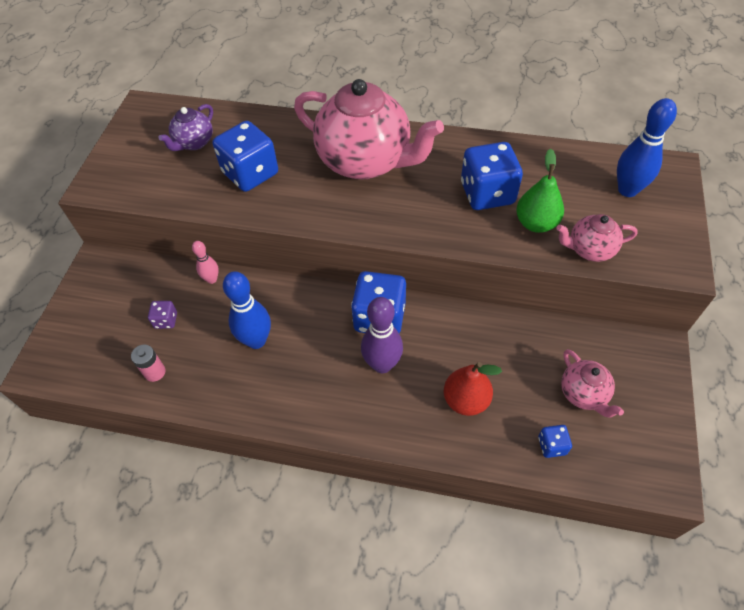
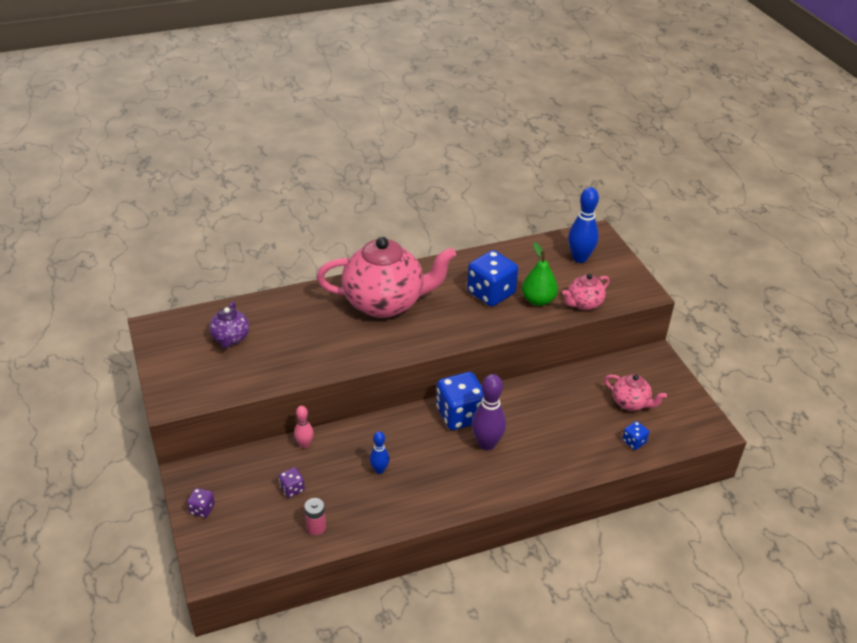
camera: 35 degrees left, 15 degrees down
blue dice [213,121,278,192] -> none
blue bowling pin [223,271,271,349] -> blue bowling pin [370,431,390,474], size x0.57
red pear [444,362,502,416] -> none
none -> purple dice [187,488,215,518]

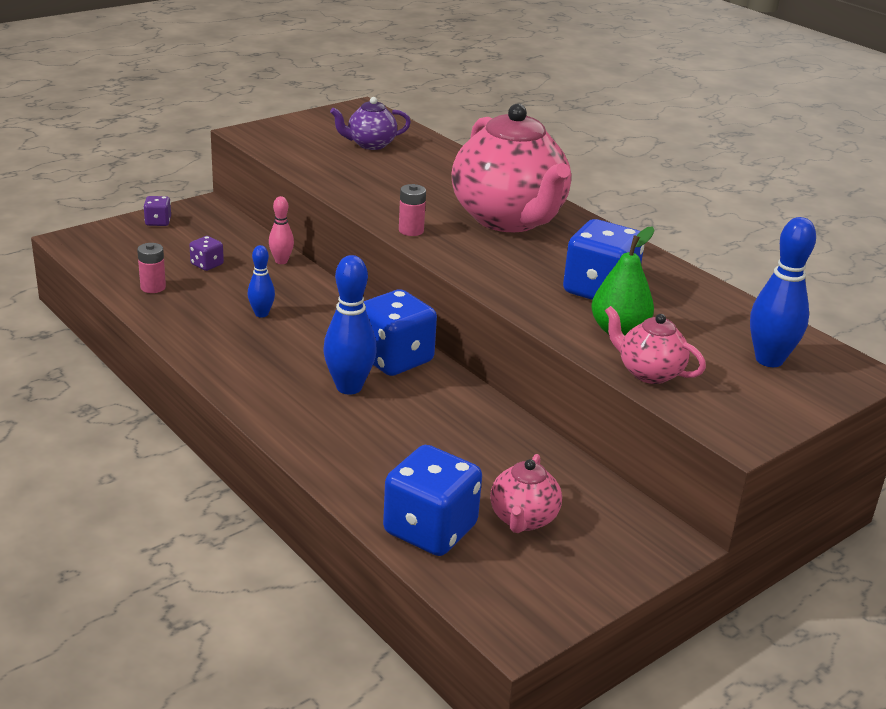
camera: 70 degrees right, 10 degrees down
purple bowling pin [472,374,506,451] -> blue bowling pin [323,255,377,395]
blue dice [622,421,649,450] -> blue dice [383,445,482,556], size x2.15
none -> pink battery [399,184,426,236]

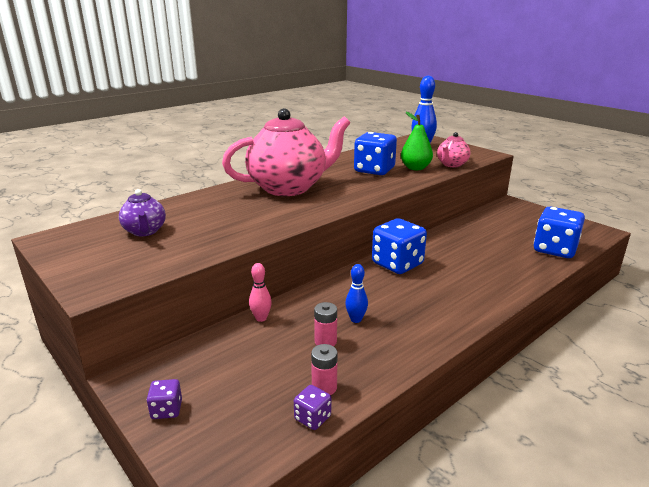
camera: 90 degrees left, 5 degrees down
purple dice [189,236,224,271] -> purple dice moved to [294,385,331,430]
blue bowling pin [323,255,377,395] -> none
pink battery [399,184,426,236] -> pink battery moved to [314,302,337,346]
pink teapot [490,454,562,533] -> none

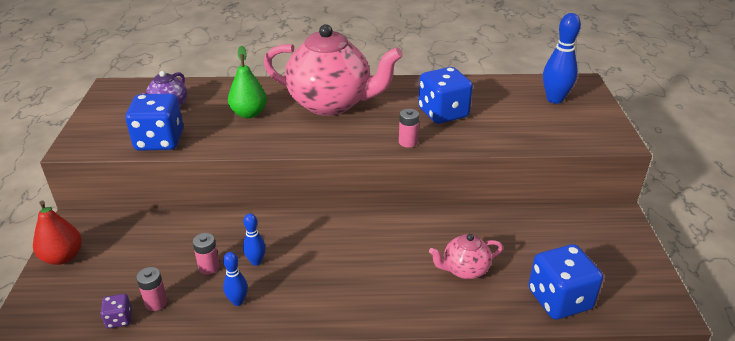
camera: 40 degrees right, 10 degrees up
purple dice [147,379,182,419] -> red pear [33,201,82,265]
pink bowling pin [249,263,272,322] -> none
blue dice [372,218,427,274] -> blue dice moved to [125,94,183,151]
green pear [401,112,433,170] -> green pear moved to [228,46,267,118]
pink teapot [437,132,470,167] -> pink teapot moved to [429,234,503,279]
none -> blue bowling pin [223,252,248,306]
none -> pink battery [399,109,419,148]

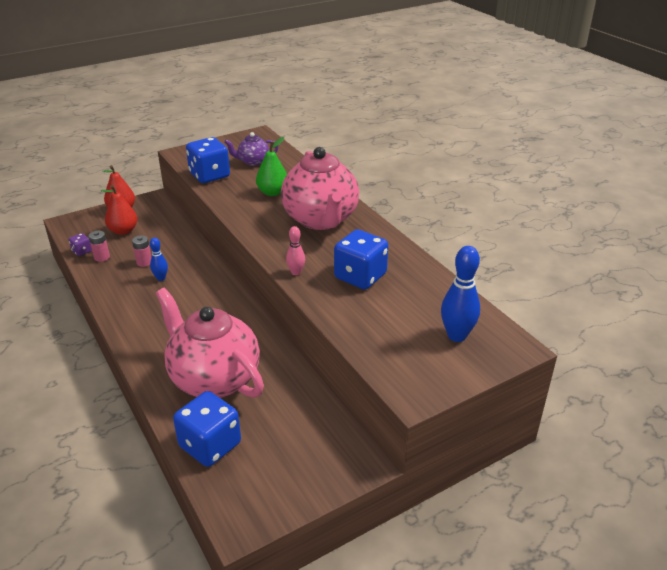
camera: 60 degrees right, 0 degrees up
blue bowling pin [223,252,248,306] -> none
pink battery [399,109,419,148] -> pink bowling pin [286,226,305,275]
pink teapot [429,234,503,279] -> pink teapot [156,287,264,398], size x2.15
none -> red pear [101,185,137,235]

